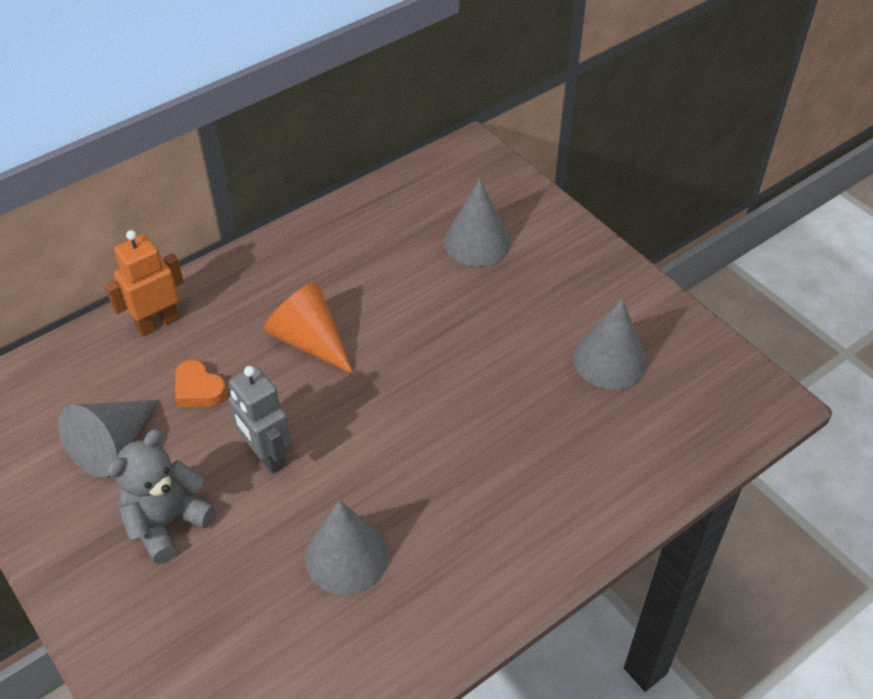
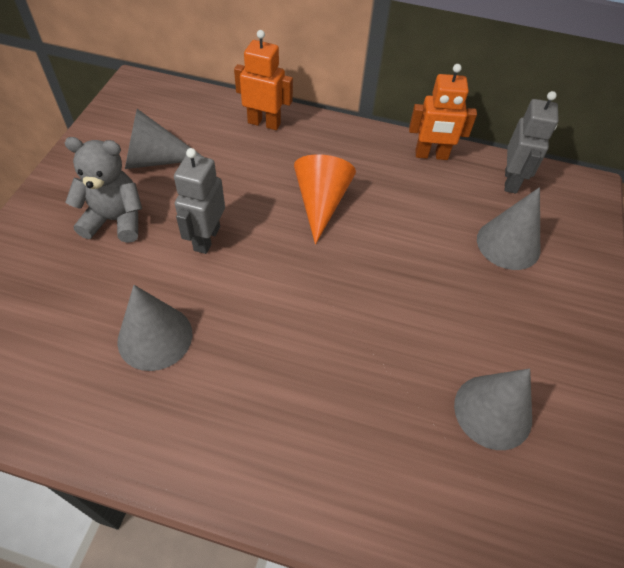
camera: 50 degrees right, 5 degrees up
orange heart [175,360,227,407] -> none
none -> orange robot [409,64,477,160]
none -> grey robot [505,91,559,194]

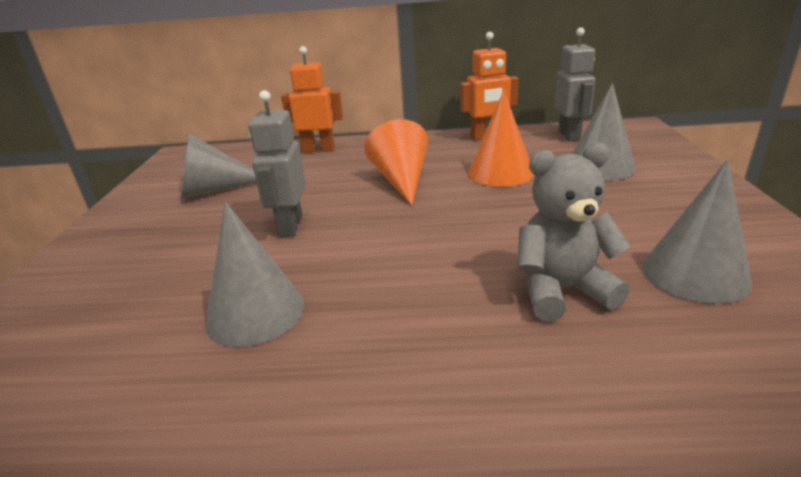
camera: 10 degrees left, 25 degrees down
grey teddy bear [65,137,142,243] -> grey teddy bear moved to [518,142,631,321]
none -> orange cone [468,90,534,187]

